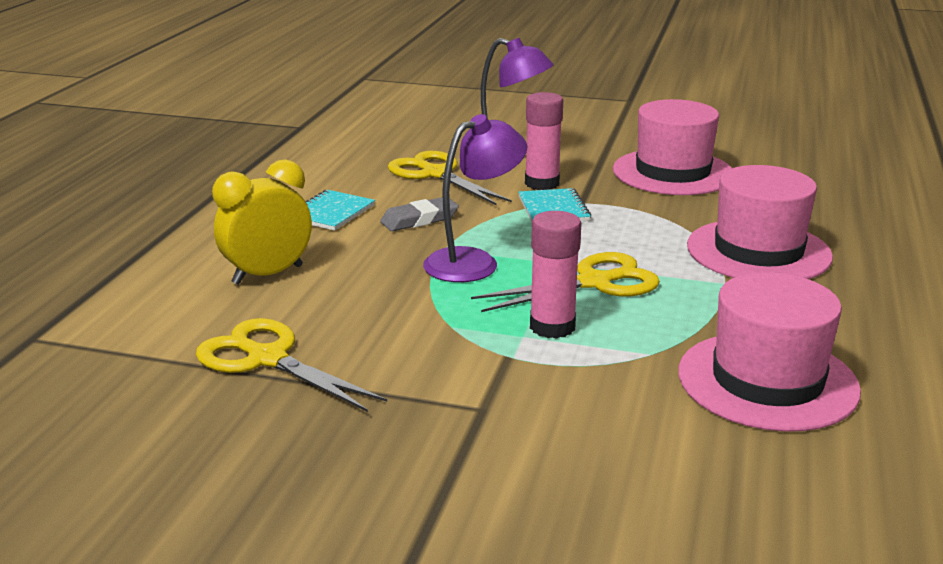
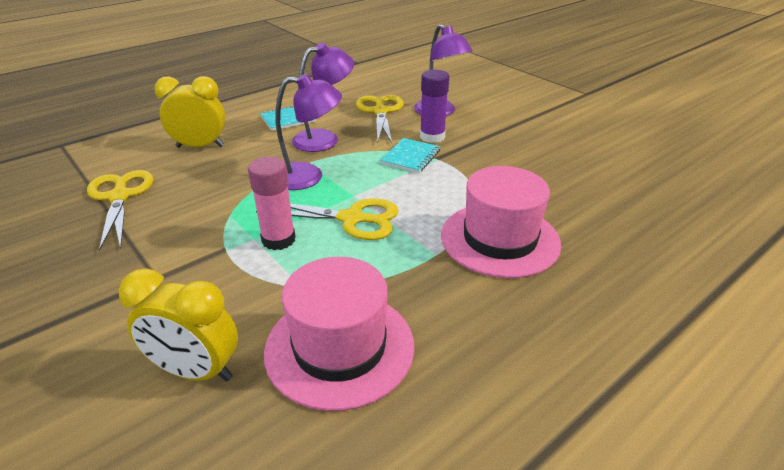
camera: 35 degrees right, 10 degrees up
grey eraser [380,197,459,231] -> purple lamp [292,43,354,152]
pink glue stick [525,92,563,190] -> purple glue stick [420,70,449,143]
pink hat [613,99,732,195] -> none
none -> yellow clock [119,268,238,381]

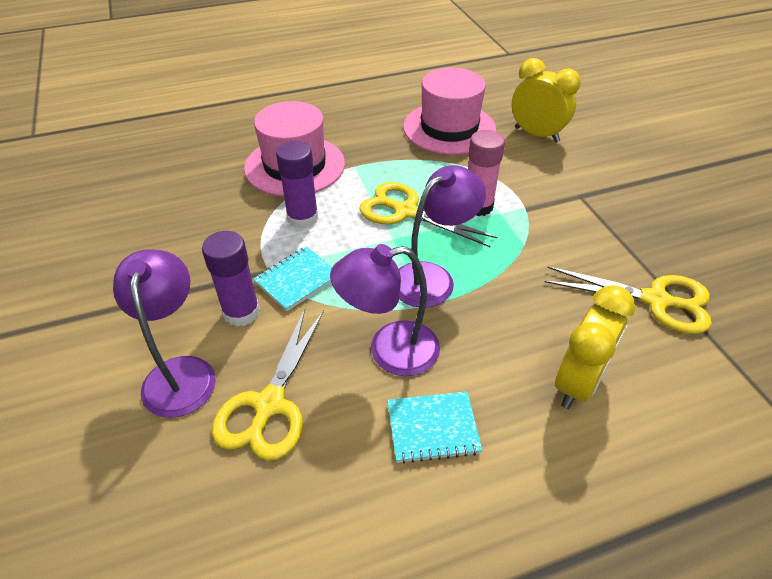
camera: 160 degrees left, 10 degrees up
yellow scissors [87,170,154,251] -> yellow scissors turned 75 degrees counterclockwise [545,266,712,334]
yellow clock [154,76,226,148] -> yellow clock turned 75 degrees counterclockwise [555,285,635,409]
purple lamp [275,74,342,190] -> purple lamp turned 120 degrees clockwise [399,165,486,307]
none -> purple glue stick [276,141,318,229]

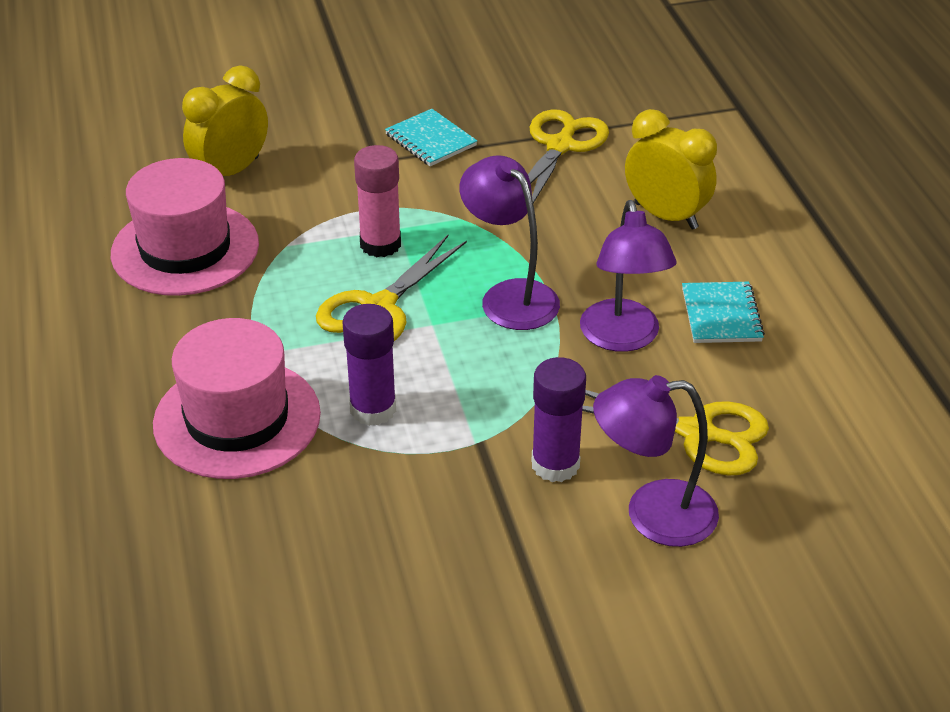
camera: 85 degrees left, 5 degrees down
turquoise notebook [253,246,332,311] -> turquoise notebook moved to [385,109,477,166]

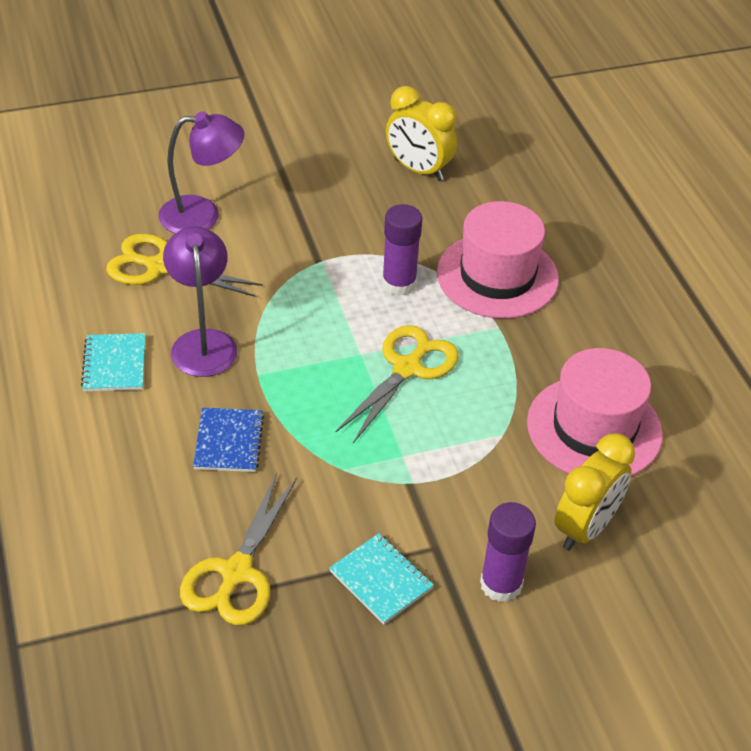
camera: 175 degrees right, 5 degrees up
pink glue stick [354,145,401,257] -> none
purple lamp [459,155,560,330] -> none
purple glue stick [531,357,586,482] -> purple glue stick moved to [480,502,536,602]
yellow clock [625,109,717,230] -> yellow clock moved to [386,86,457,181]
none -> blue notebook [193,408,264,472]

